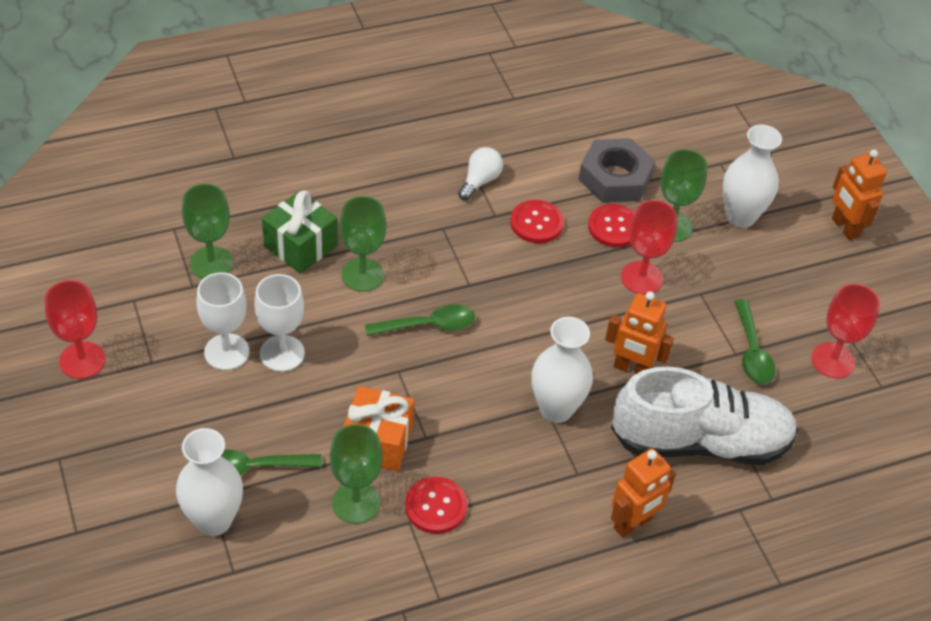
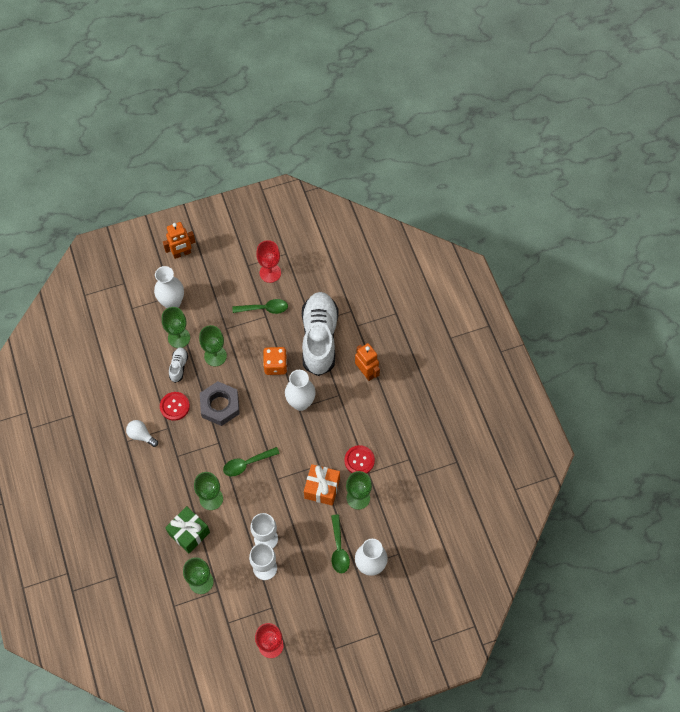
camera: 85 degrees left, 15 degrees up
green spoon [365,305,475,336] -> green spoon turned 105 degrees counterclockwise [223,447,280,476]
grey nut [578,138,655,203] -> grey nut moved to [200,381,240,426]
red button [588,204,635,248] -> white shoe [169,347,188,383]
orange robot [605,291,674,375] -> orange dice [263,347,287,375]
red goblet [621,200,677,295] -> green goblet [199,325,227,366]

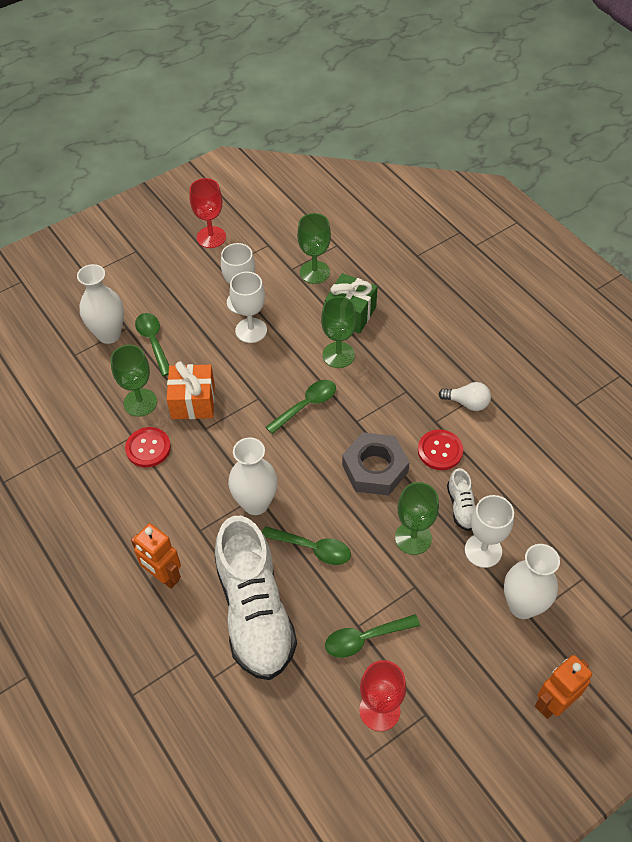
camera: 165 degrees right, 10 degrees down
green goblet [162,307,190,348] -> white goblet [465,495,514,568]
orange dice [263,347,287,375] -> green spoon [262,526,351,565]

